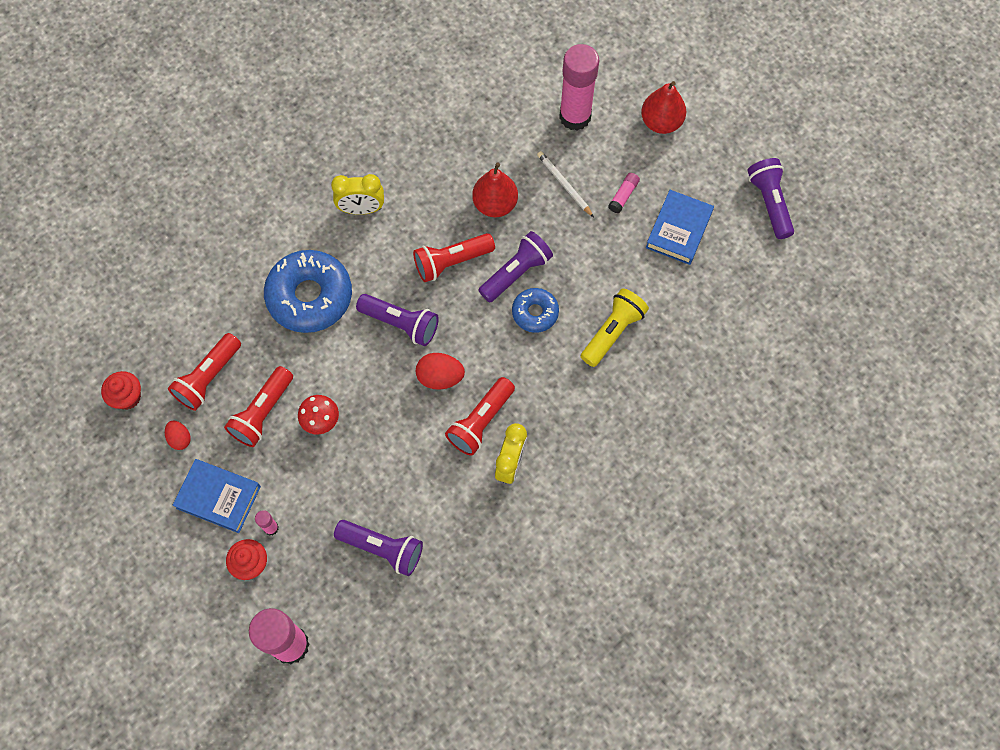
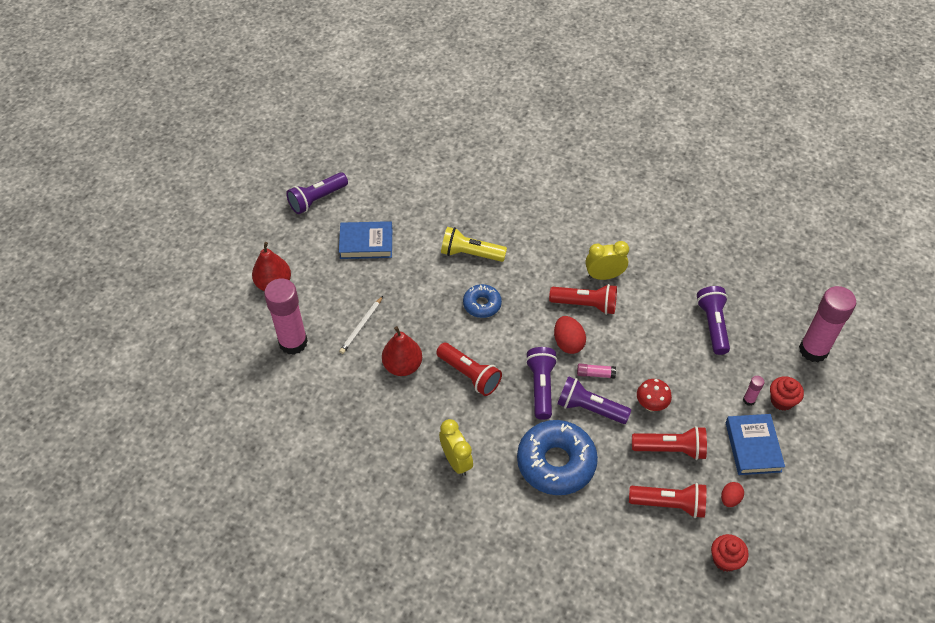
camera: 115 degrees left, 15 degrees down
purple flashlight [478,231,553,303] -> purple flashlight moved to [557,376,631,424]
pink glue stick [608,173,640,213] -> pink glue stick moved to [577,363,616,379]

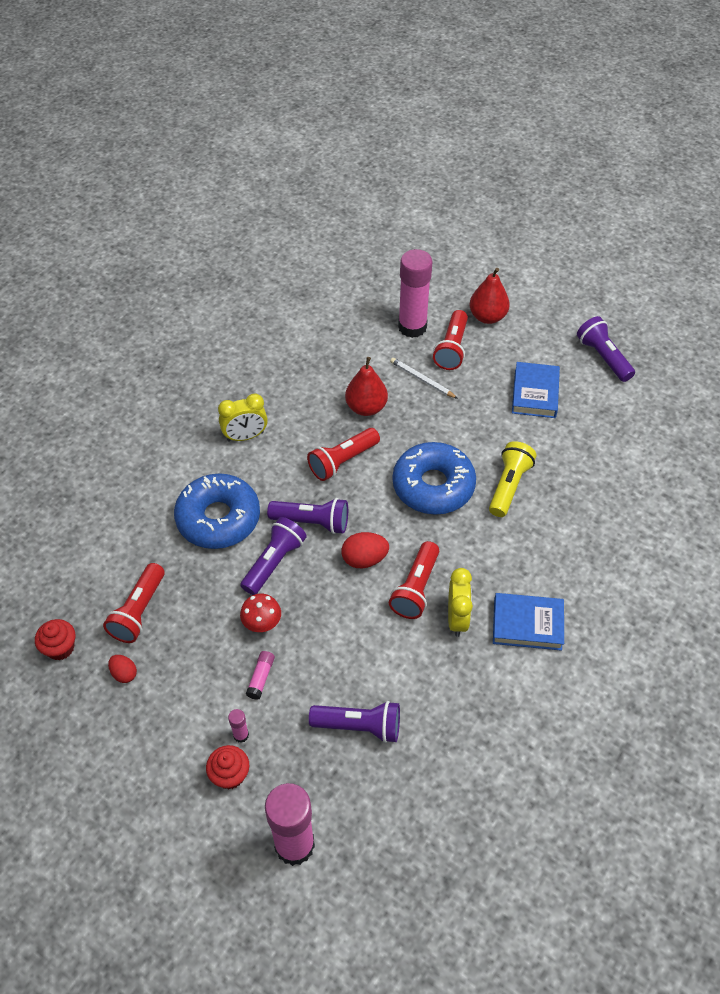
camera: 100 degrees right, 0 degrees up
blue donut [463,284,502,318] -> blue donut [392,442,476,515], size x1.86
pink glue stick [577,363,616,379] -> pink glue stick moved to [246,651,275,700]
red flashlight [632,426,707,460] -> red flashlight moved to [433,310,468,370]
blue book [725,414,785,475] -> blue book moved to [493,593,564,651]

